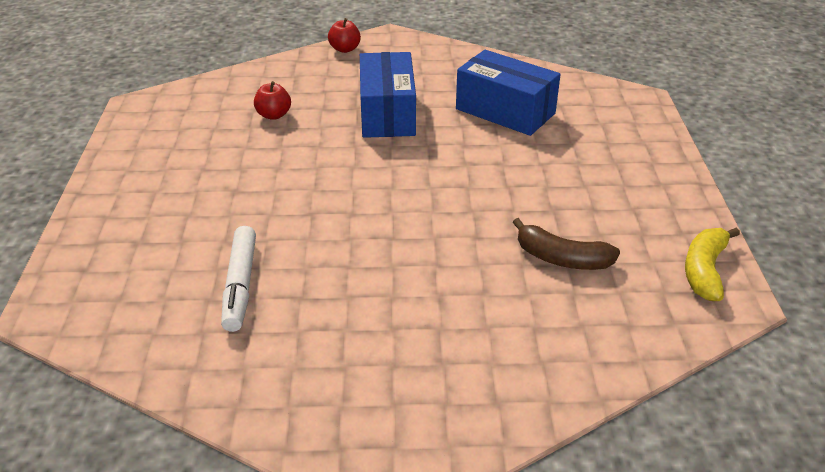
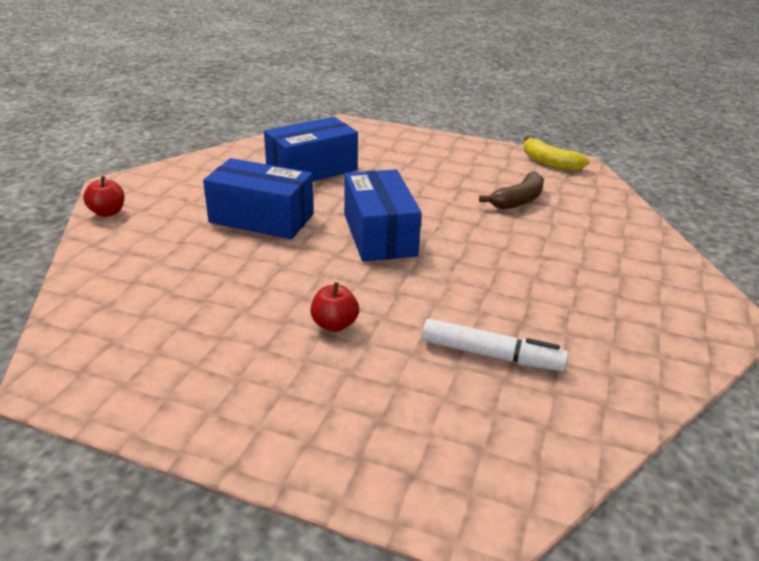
camera: 70 degrees left, 5 degrees down
red apple [254,81,291,120] -> red apple moved to [310,282,359,332]
none -> blue box [344,169,422,262]

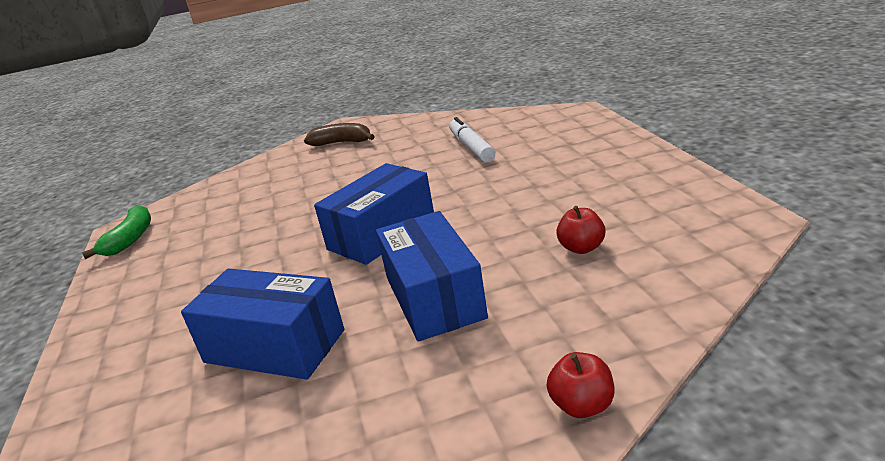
camera: 120 degrees left, 5 degrees down
red apple [310,282,359,332] -> red apple moved to [556,206,606,254]
brown banana [479,172,544,210] -> brown banana moved to [304,123,375,146]
yellow banana [523,136,590,171] -> green banana [82,205,151,259]

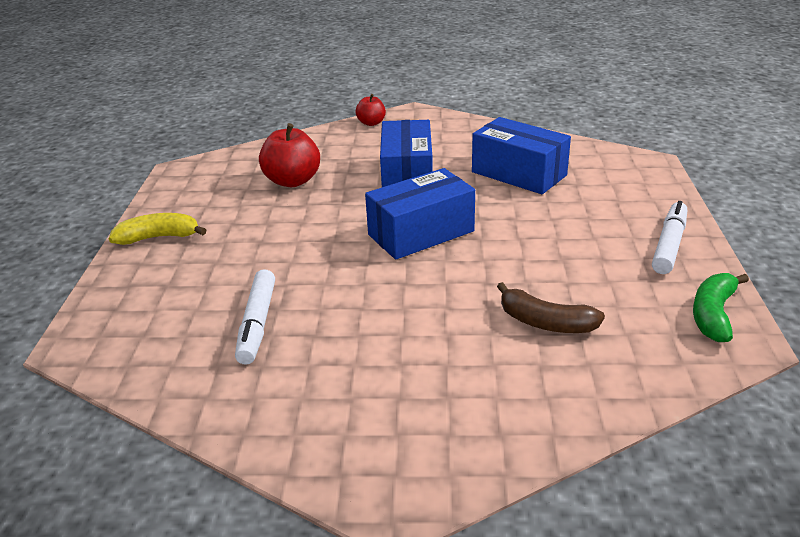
camera: 165 degrees left, 5 degrees up
brown banana [304,123,375,146] -> brown banana moved to [497,282,605,333]
red apple [556,206,606,254] -> red apple [259,123,320,187], size x1.74
none -> yellow banana [109,213,207,245]
none -> white marker [652,201,687,274]

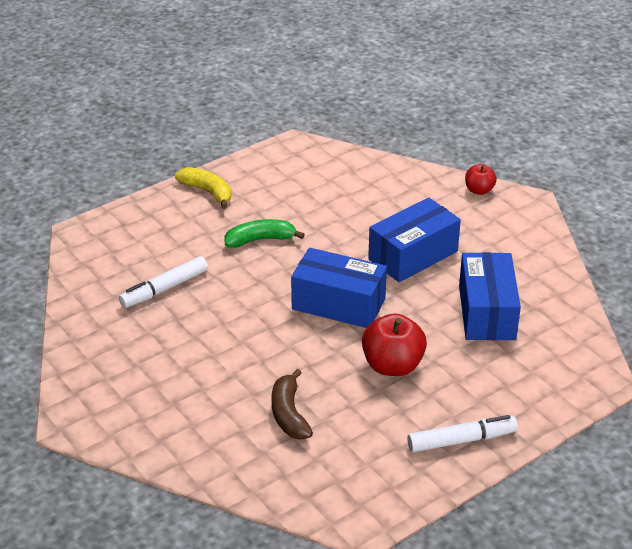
camera: 50 degrees right, 5 degrees up
red apple [259,123,320,187] -> red apple moved to [362,313,427,376]
green banana [693,273,749,342] -> green banana moved to [224,219,305,248]

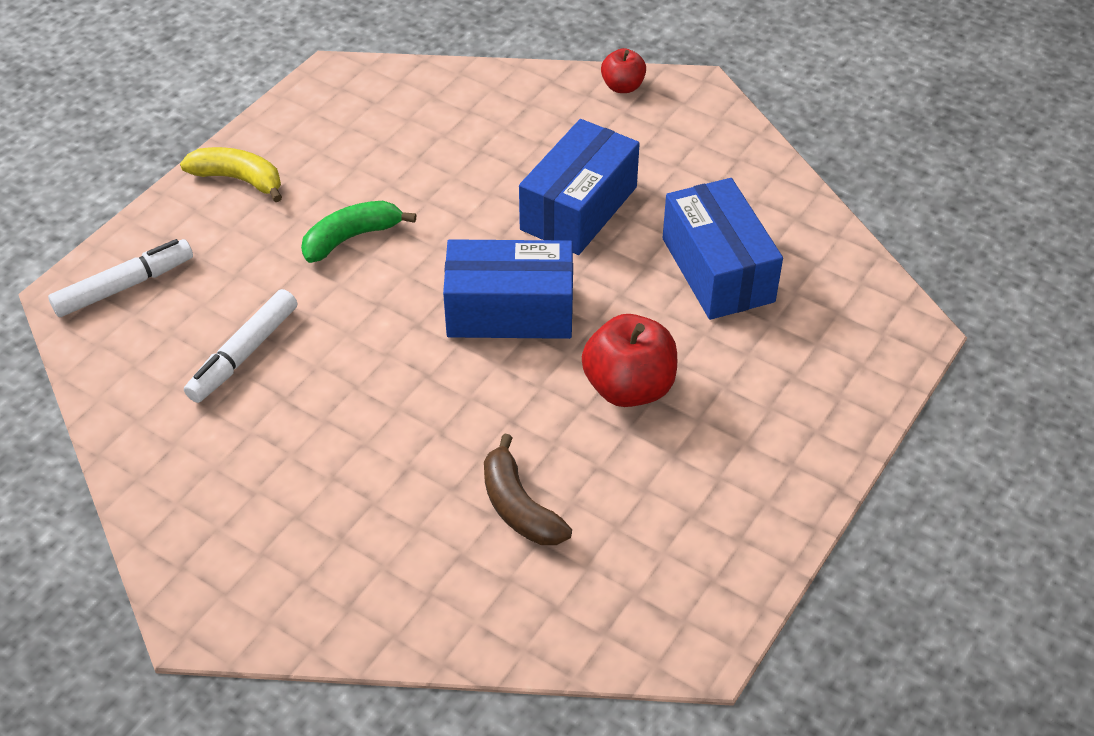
camera: 20 degrees left, 10 degrees up
white marker [407,415,518,452] -> white marker moved to [48,239,193,317]

